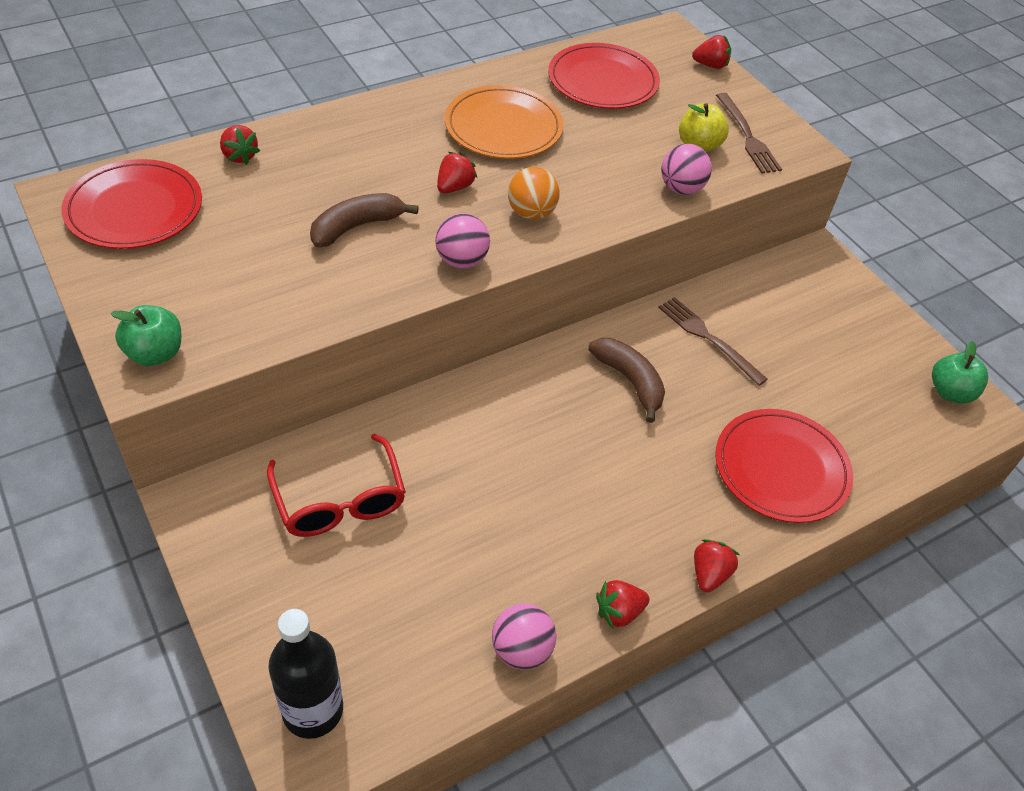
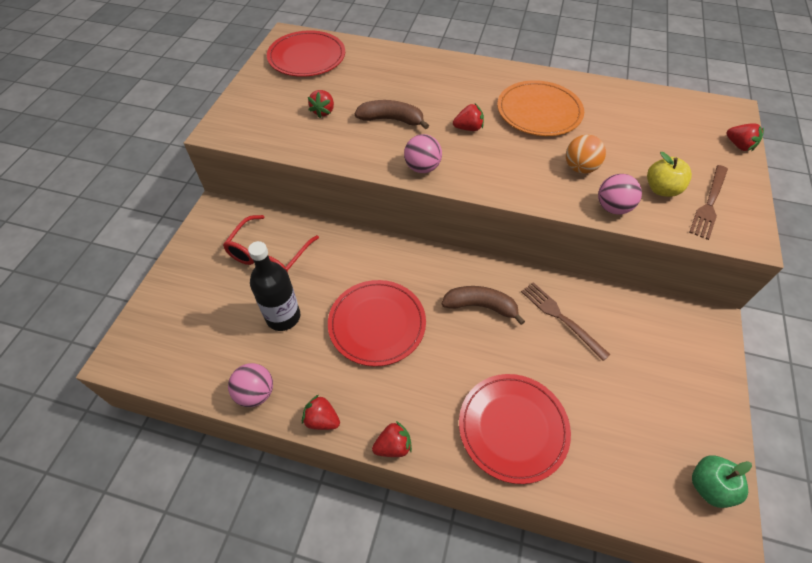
camera: 50 degrees right, 5 degrees up
green apple [111,305,181,366] -> none
red strawberry [220,125,260,165] -> red strawberry moved to [308,90,334,118]
black bottle [269,609,343,739] -> black bottle moved to [248,241,300,331]
orange ball [508,167,560,220] -> orange ball moved to [566,135,606,174]
red plate [548,43,660,109] -> red plate moved to [328,280,426,366]
brown banana [588,338,665,423] -> brown banana turned 90 degrees counterclockwise [442,286,525,325]
brown fork [658,297,768,386] -> brown fork turned 45 degrees counterclockwise [521,282,610,361]

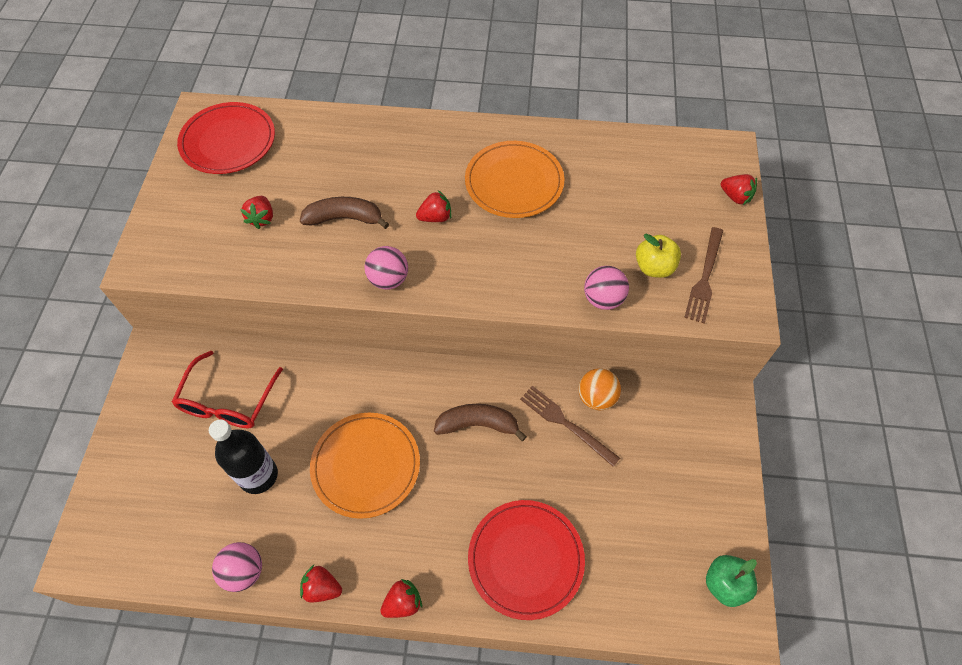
camera: 10 degrees left, 5 degrees up
red plate [328,280,426,366] -> orange plate [310,413,420,519]
orange ball [566,135,606,174] -> orange ball moved to [579,368,621,410]

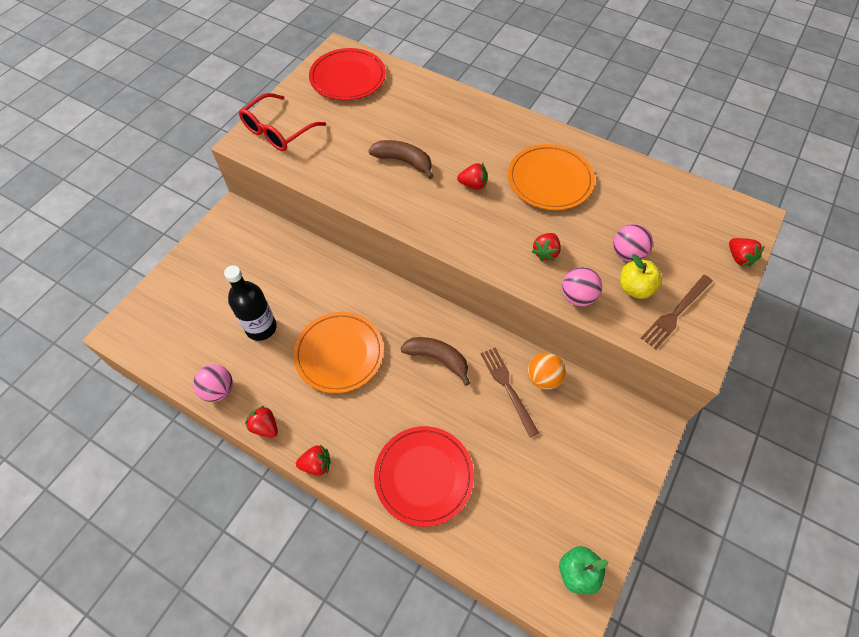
camera: 25 degrees right, 0 degrees up
red glasses [172,351,283,428] -> red glasses moved to [239,93,326,151]
red strawberry [240,196,273,229] -> red strawberry moved to [532,233,561,261]
pink ball [364,246,408,290] -> pink ball moved to [613,224,653,262]

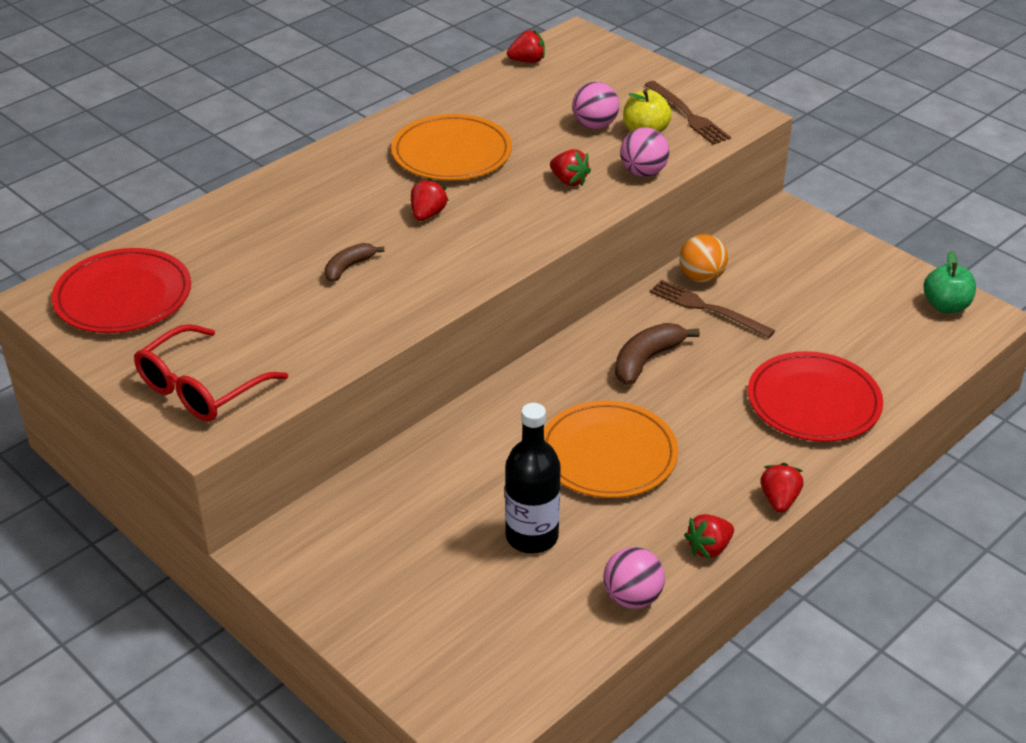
camera: 75 degrees left, 20 degrees down
red glasses [239,93,326,151] -> red glasses turned 75 degrees clockwise [134,324,288,422]
brown banana [368,140,433,179] -> brown banana [325,243,385,282], size x0.64
brown fork [481,348,539,437] -> brown fork turned 45 degrees clockwise [650,280,775,338]
red strawberry [729,238,764,267] -> red strawberry moved to [507,30,545,63]

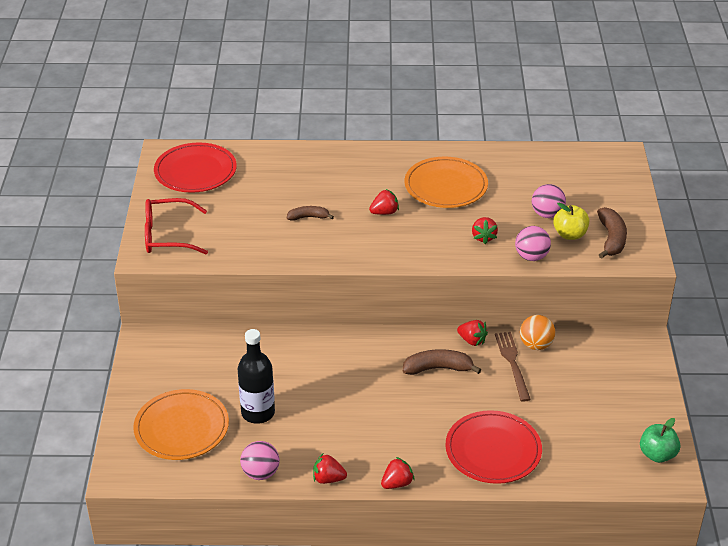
camera: 45 degrees right, 0 degrees up
red strawberry [507,30,545,63] -> red strawberry moved to [457,320,488,346]
orange plate [544,401,678,498] -> orange plate moved to [133,389,229,460]
brown fork [645,81,731,145] -> brown banana [597,207,627,259]

